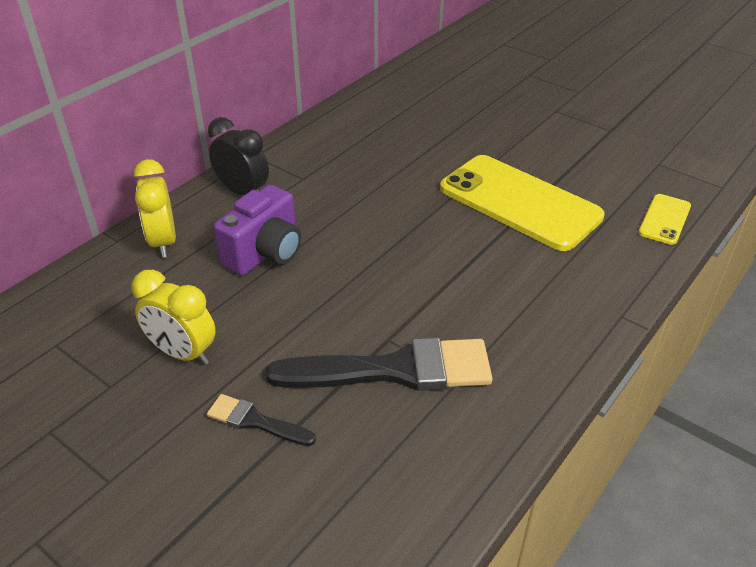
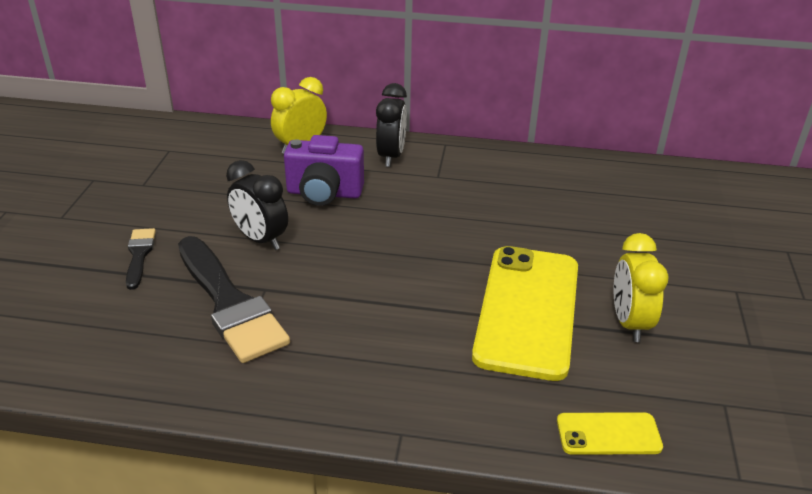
camera: 60 degrees right, 5 degrees down
yellow clock [132,270,216,365] -> yellow clock moved to [614,233,669,342]
none -> black clock [226,160,288,250]

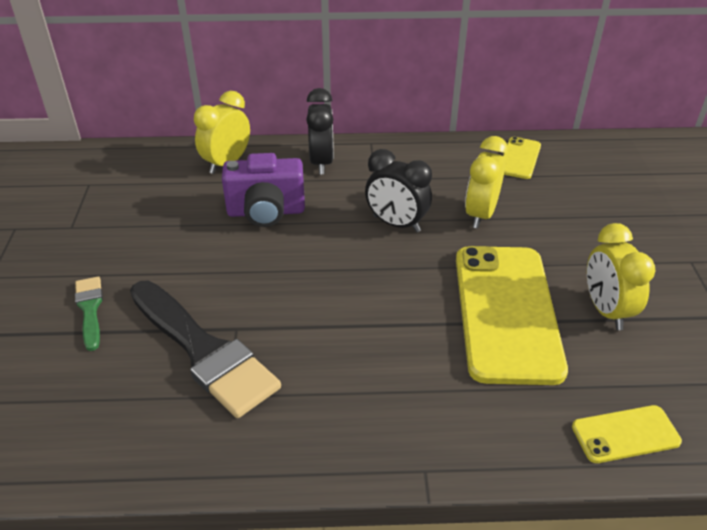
camera: 10 degrees left, 5 degrees up
black brush [126,228,156,290] -> green brush [75,276,103,351]
black clock [226,160,288,250] -> black clock moved to [365,149,432,232]
none -> yellow clock [465,136,508,229]
none -> yellow phone [503,137,541,179]

